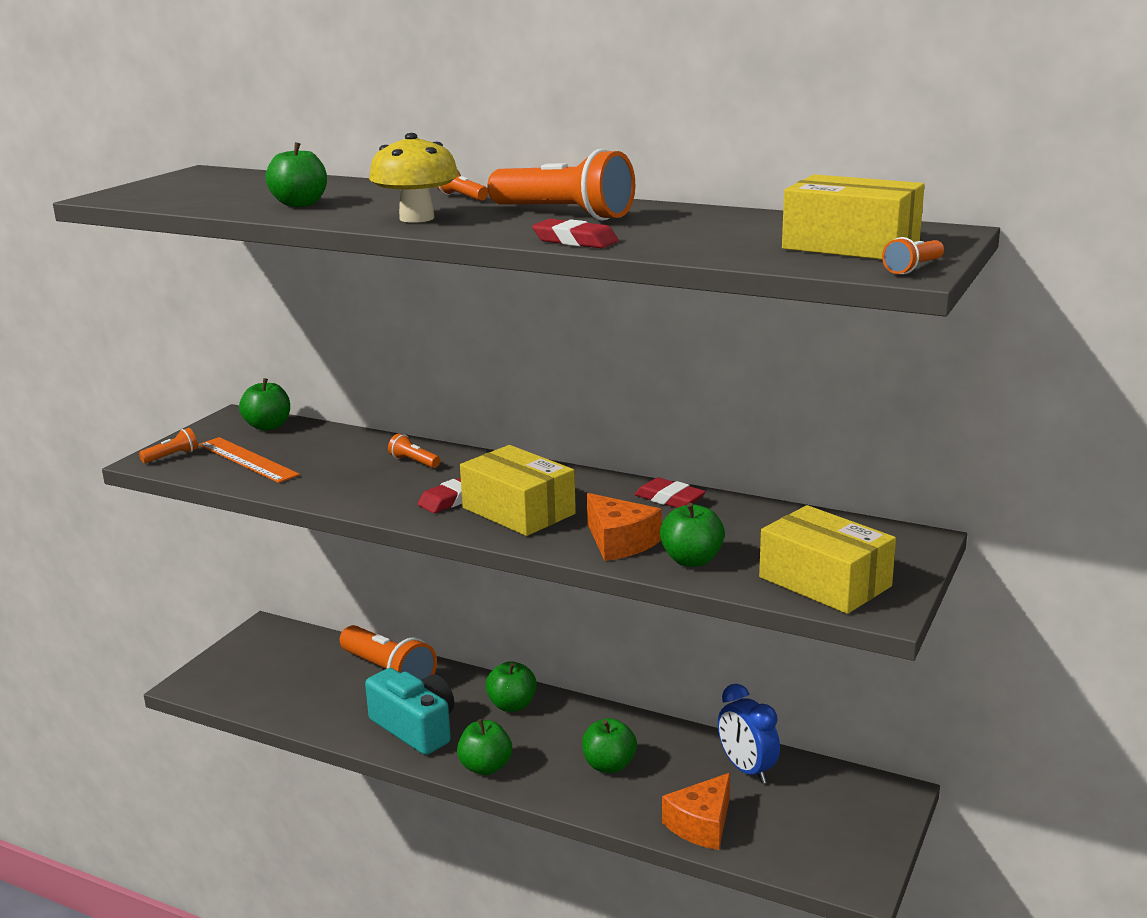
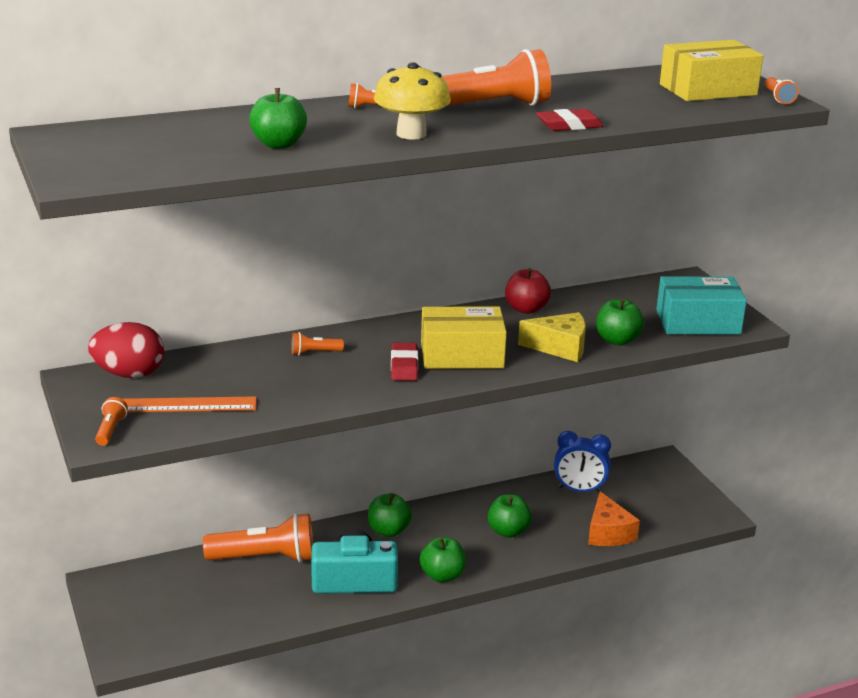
camera: 50 degrees left, 5 degrees up
green apple [239,378,290,431] -> red egg [88,322,164,378]
orange cheese [587,493,662,561] -> yellow cheese [518,312,586,362]
red eraser [634,477,706,508] -> red apple [505,268,551,314]
yellow box [759,505,896,614] -> turquoise box [656,276,747,335]

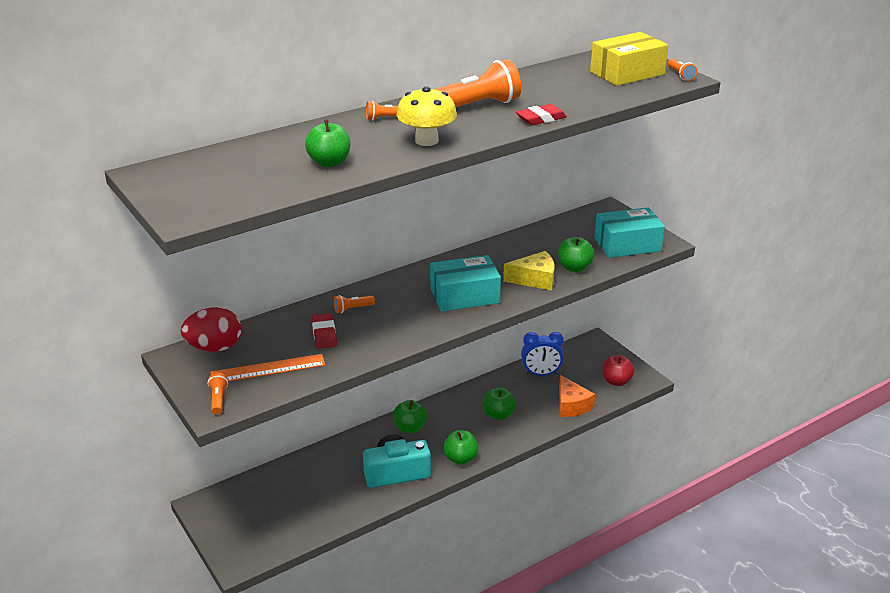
camera: 10 degrees left, 5 degrees up
orange flashlight [203,513,314,563] -> none
red eraser [391,343,418,381] -> red eraser moved to [312,313,337,348]
yellow box [421,306,507,369] -> turquoise box [430,255,501,312]
red apple [505,268,551,314] -> red apple moved to [602,355,635,386]

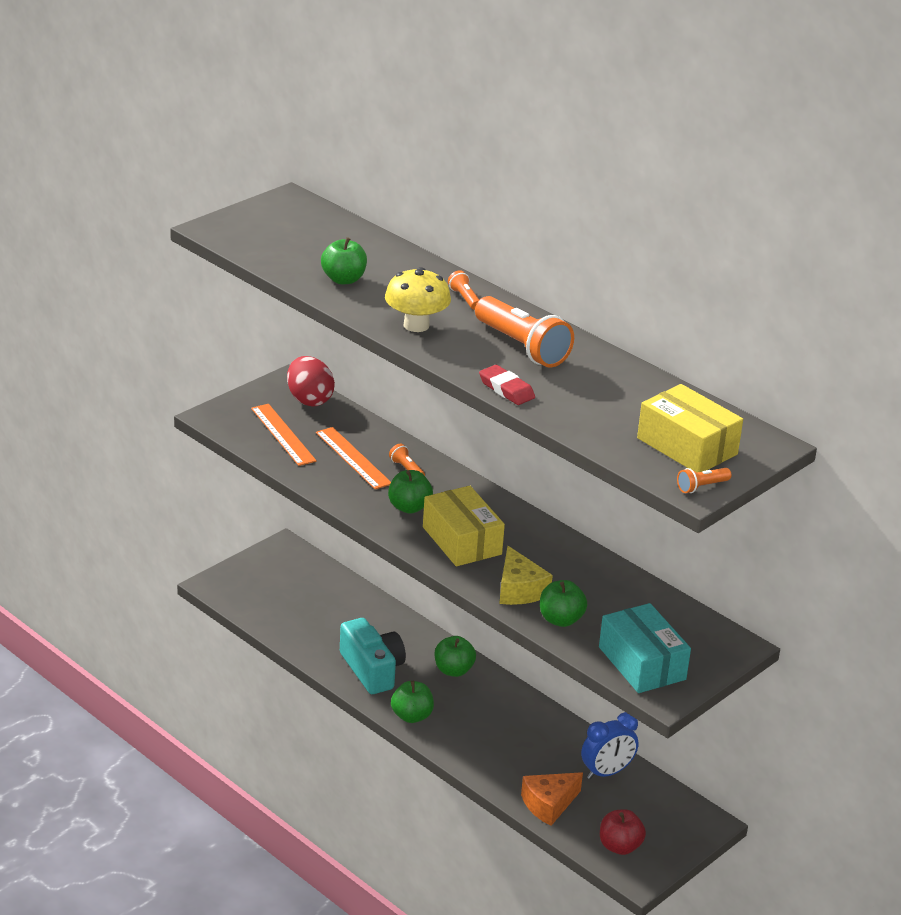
camera: 75 degrees right, 0 degrees up
orange flashlight [207,373,228,414] -> none
red eraser [312,313,337,348] -> orange ruler [316,427,391,490]
turquoise box [430,255,501,312] -> yellow box [423,486,505,566]
green apple [483,388,516,420] -> green apple moved to [388,470,433,514]
blue clock [521,332,564,375] -> blue clock turned 105 degrees counterclockwise [581,712,639,779]

